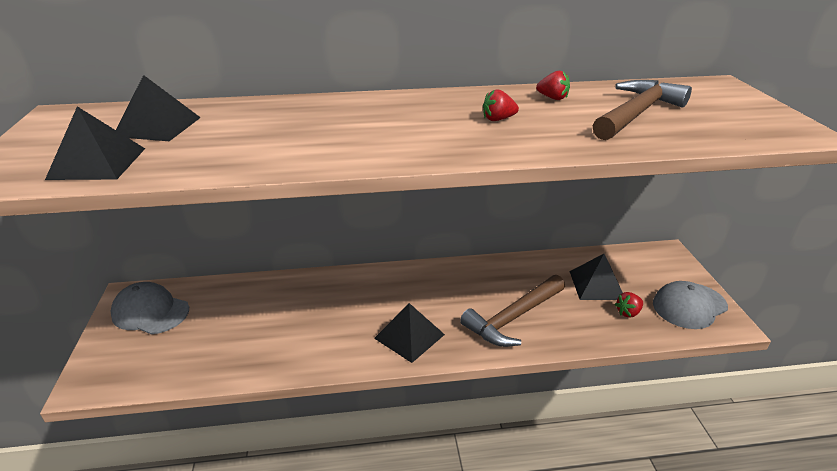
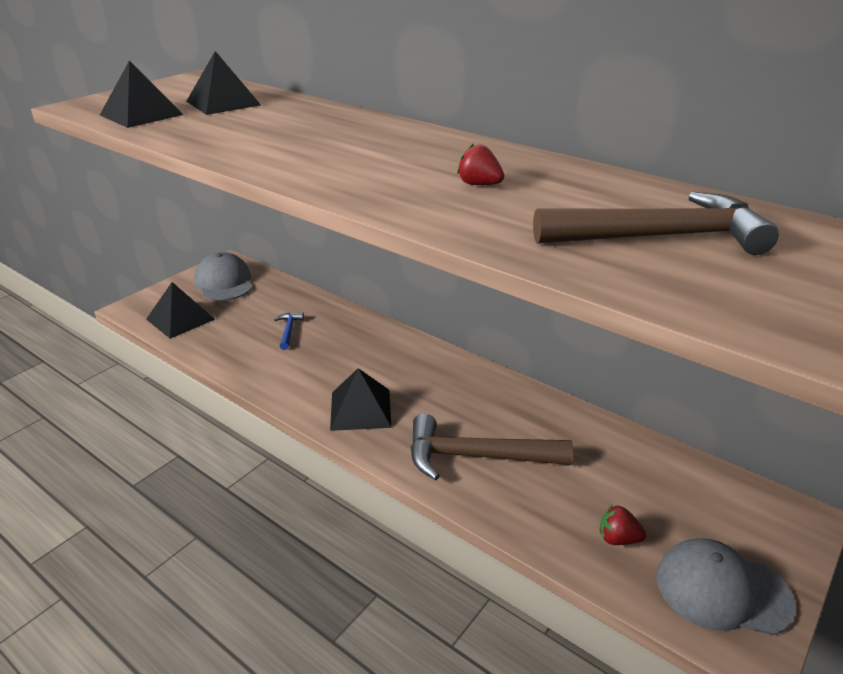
camera: 45 degrees right, 0 degrees up
red strawberry [536,71,570,100] -> none
black pyramid [569,254,623,300] -> black pyramid moved to [146,282,215,339]
none -> blue hammer [274,312,304,350]

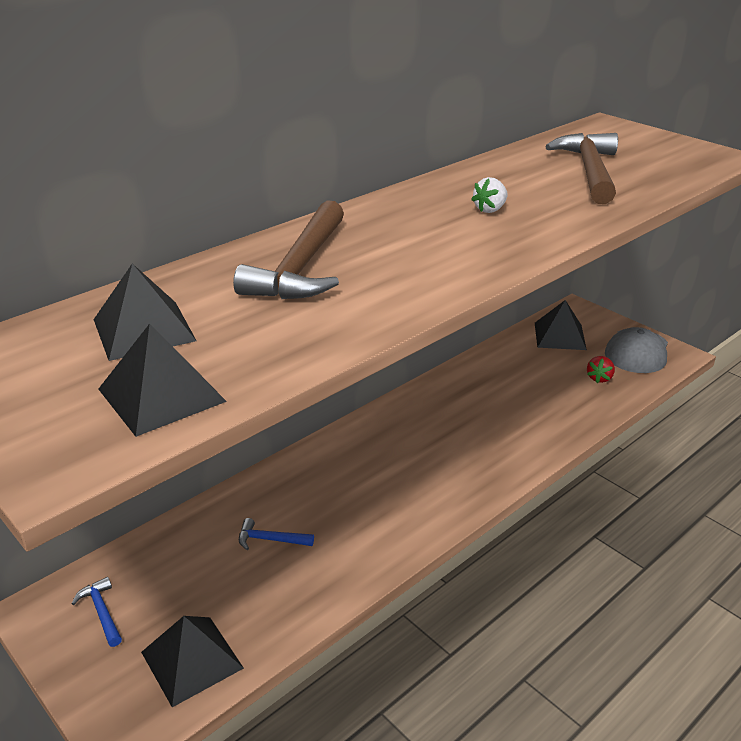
camera: 80 degrees left, 0 degrees up
grey cap [195,252,252,301] -> blue hammer [71,577,122,647]
black pyramid [330,368,392,431] -> black pyramid moved to [535,300,587,350]
brown hammer [411,414,573,480] -> brown hammer moved to [233,200,344,299]
red strawberry [457,143,505,185] -> white strawberry [471,177,508,213]

